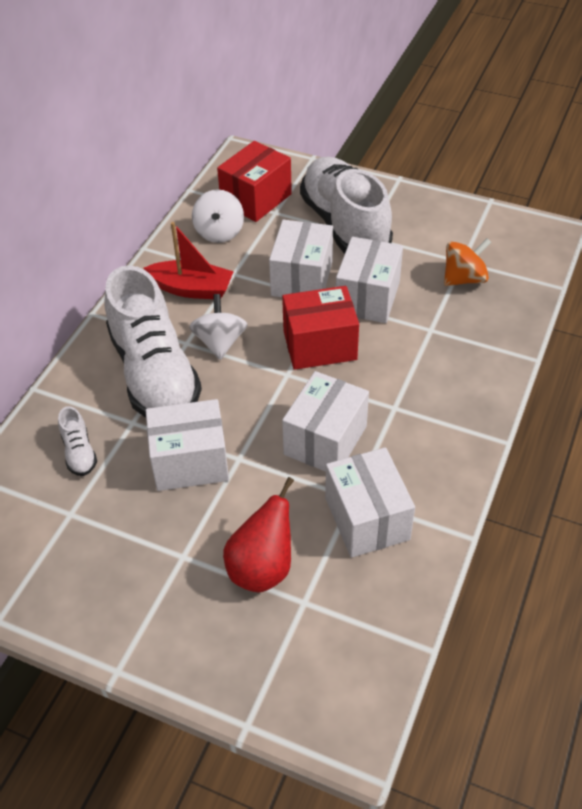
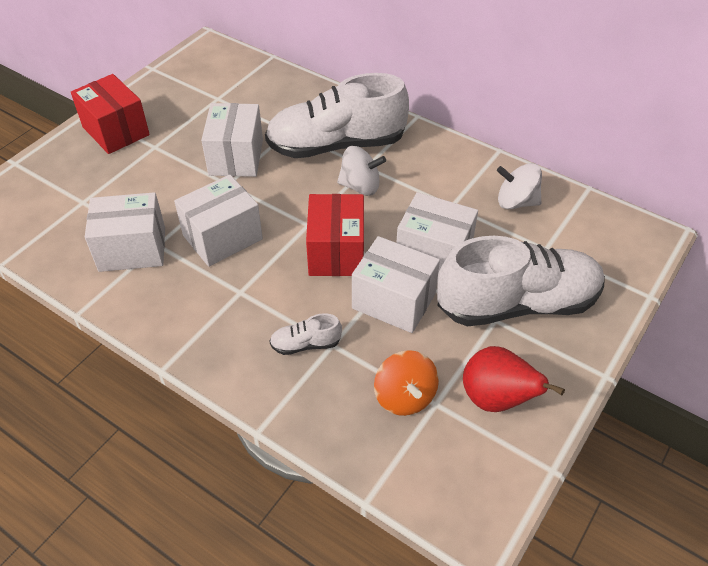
camera: 100 degrees right, 0 degrees up
white shoe [58,406,97,476] -> white shoe moved to [269,313,342,355]
red boat [143,222,234,299] -> none
red box [217,141,292,222] -> red box moved to [71,74,150,154]
red pear [223,477,294,593] -> red pear moved to [463,346,565,412]
white box [282,371,369,472] -> white box turned 75 degrees counterclockwise [174,175,263,267]

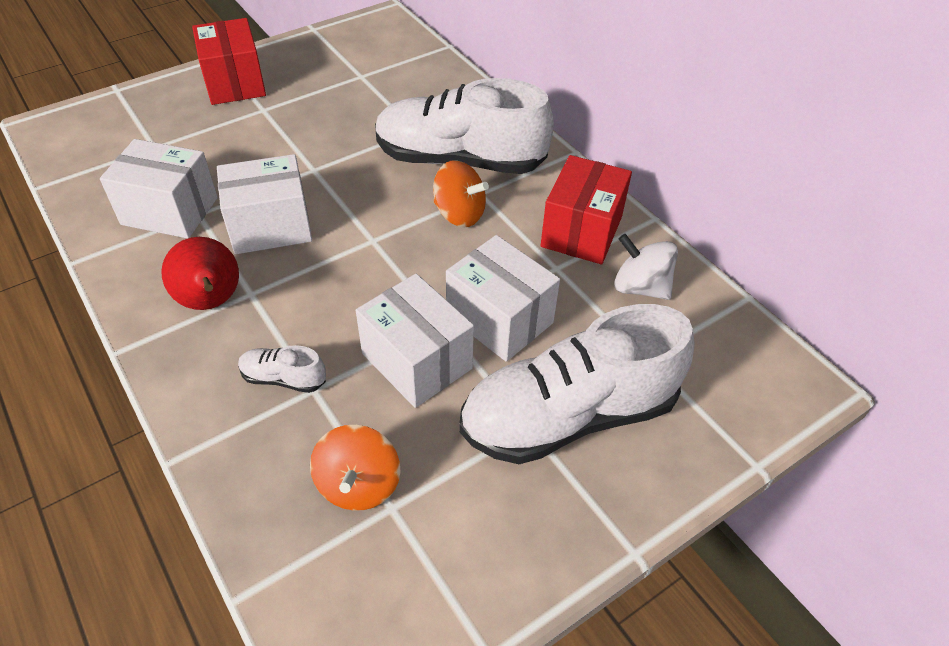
camera: 20 degrees right, 0 degrees up
white box [201,103,263,177] -> none
red box [306,194,364,276] -> red box moved to [541,155,632,264]
white spinning top [337,146,386,196] -> orange spinning top [433,160,489,227]
white shoe [437,236,605,326] -> white shoe turned 150 degrees clockwise [459,304,695,464]
red pear [463,346,565,412] -> red pear moved to [161,237,239,310]

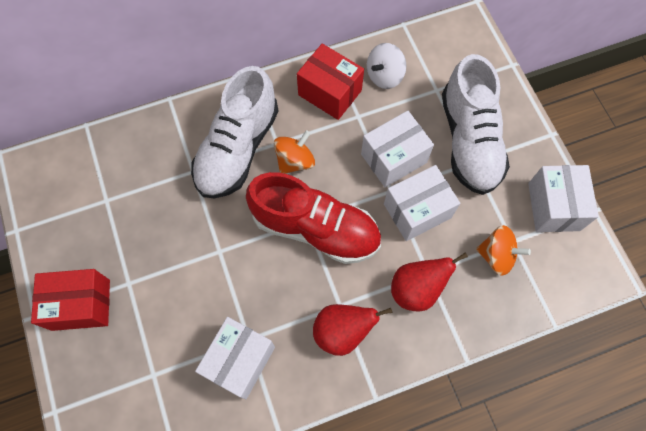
camera: 75 degrees left, 20 degrees up
white box [217,154,312,254] -> white box moved to [528,165,599,232]
white shoe [238,345,326,393] -> red pear [391,252,468,311]
none -> red shoe [246,172,381,264]

